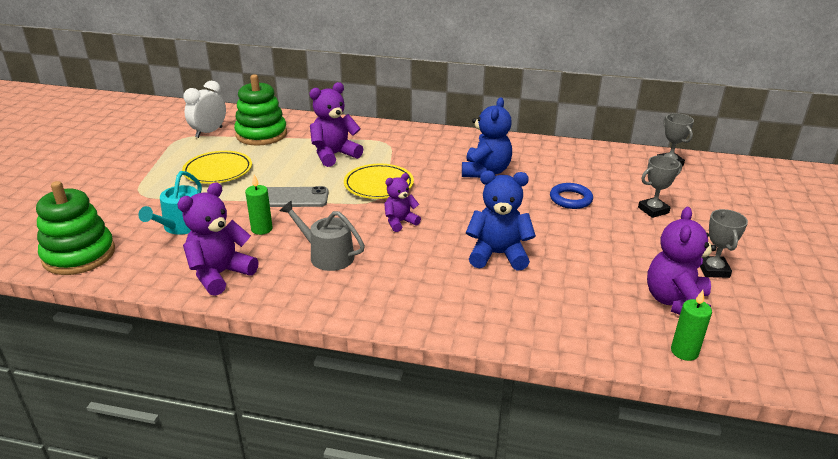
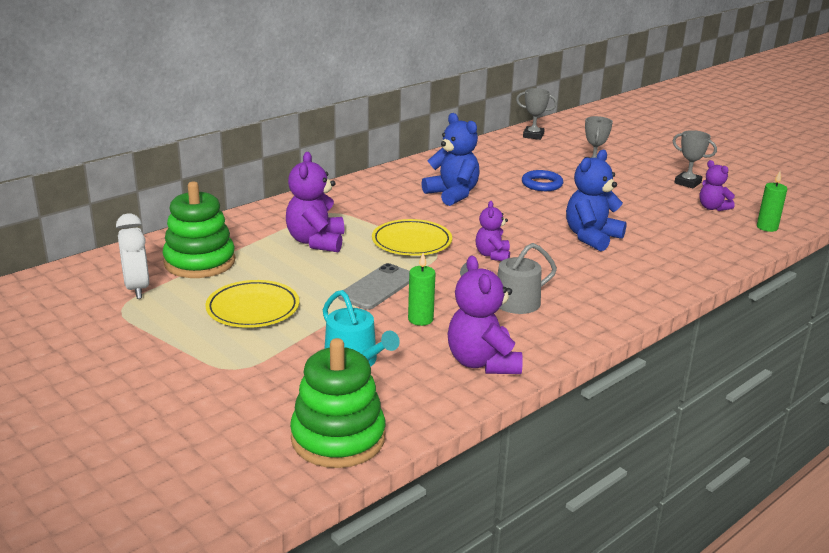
camera: 55 degrees left, 5 degrees down
purple teddy bear [647,207,717,315] -> purple teddy bear [699,160,735,211], size x0.61

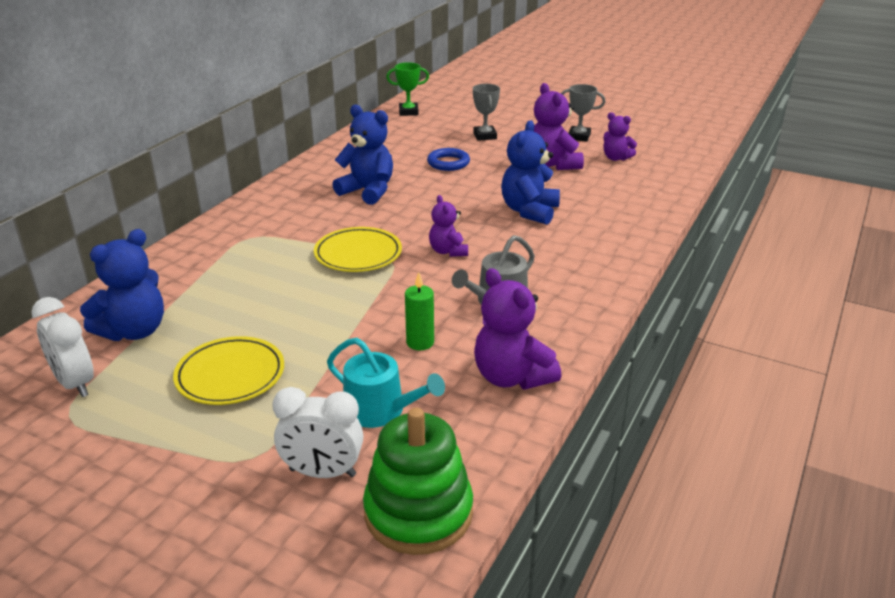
camera: 20 degrees left, 5 degrees up
green stacking toy [163,182,236,278] -> blue teddy bear [80,229,164,341]
purple teddy bear [286,152,344,252] -> purple teddy bear moved to [534,83,584,170]
grey phone [338,263,410,310] -> none
grey trophy [516,88,557,140] -> green trophy [386,62,429,116]
green candle [757,171,787,232] -> none
none -> white clock [272,387,363,478]

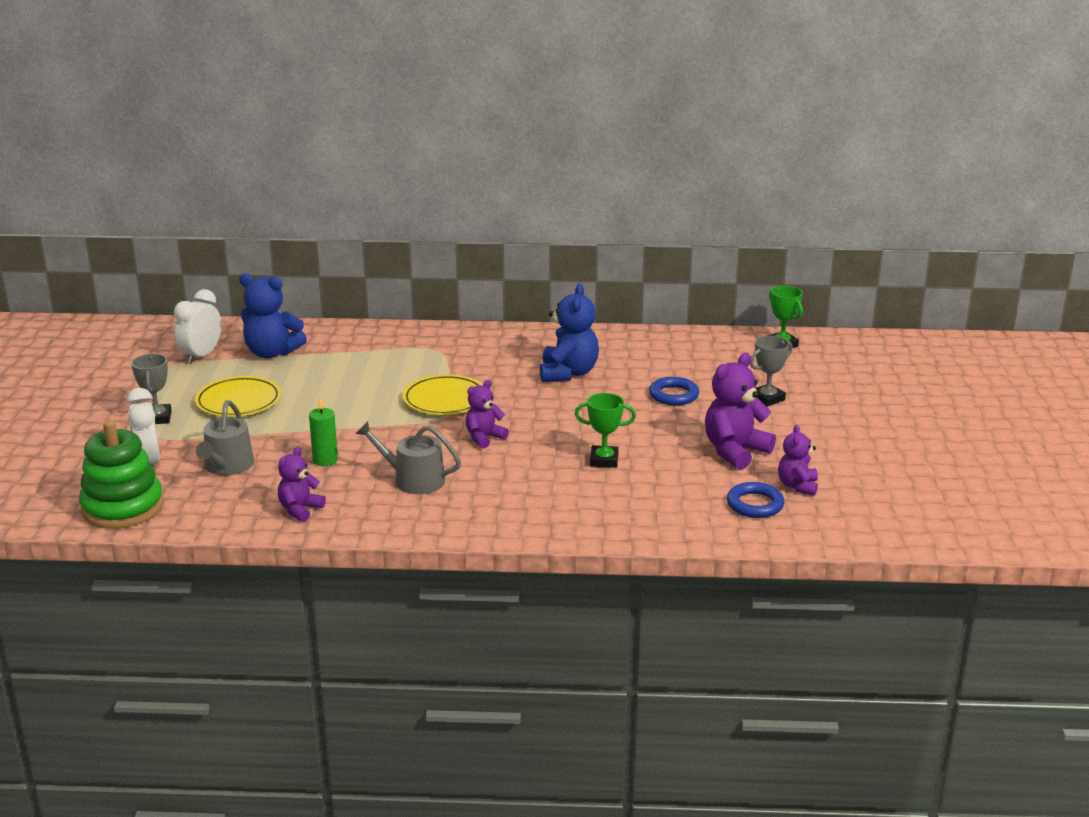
camera: 65 degrees right, 5 degrees down
turquoise watering can [327,338,445,428] -> grey watering can [196,400,254,475]
purple teddy bear [474,268,561,390] -> purple teddy bear [278,447,326,522], size x0.61
blue teddy bear [501,120,560,225] -> green trophy [575,393,636,468]
grey trophy [561,84,605,142] -> grey trophy moved to [131,354,172,424]
none -> blue ring [727,482,785,518]

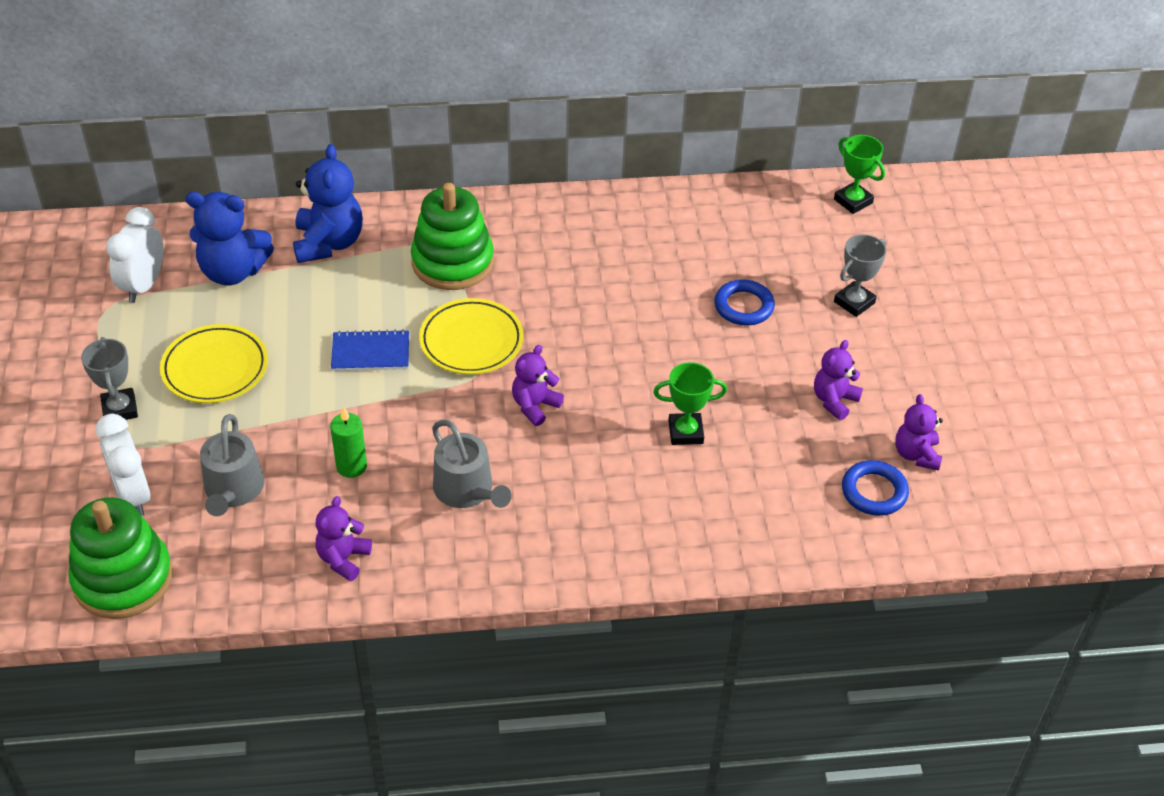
camera: 10 degrees left, 20 degrees up
grey watering can [356,421,461,494] -> grey watering can turned 135 degrees counterclockwise [432,420,512,508]
blue teddy bear [540,284,599,382] -> blue teddy bear moved to [293,144,363,263]
purple teddy bear [705,353,776,470] -> purple teddy bear [814,340,863,420], size x0.61
none -> blue notebook [331,329,409,371]
none -> green stacking toy [411,183,494,290]

